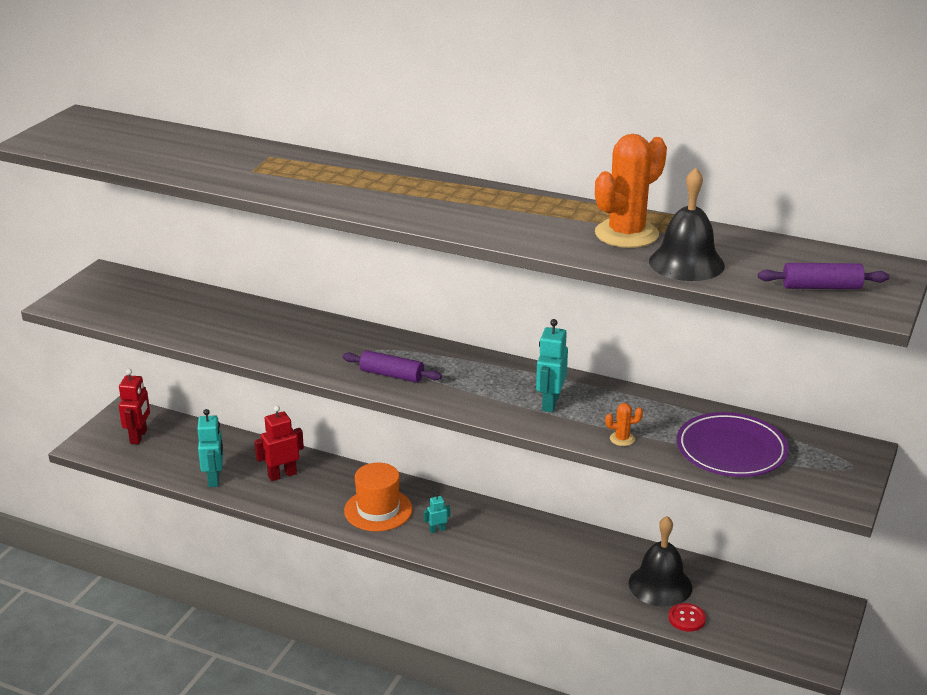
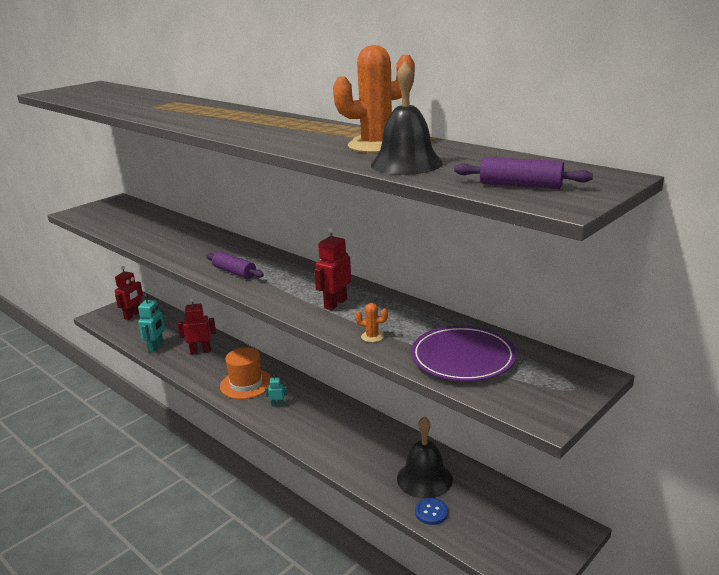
camera: 20 degrees right, 5 degrees down
turquoise robot [536,319,568,412] -> red robot [314,227,351,310]
red button [668,603,706,632] -> blue button [415,498,448,525]

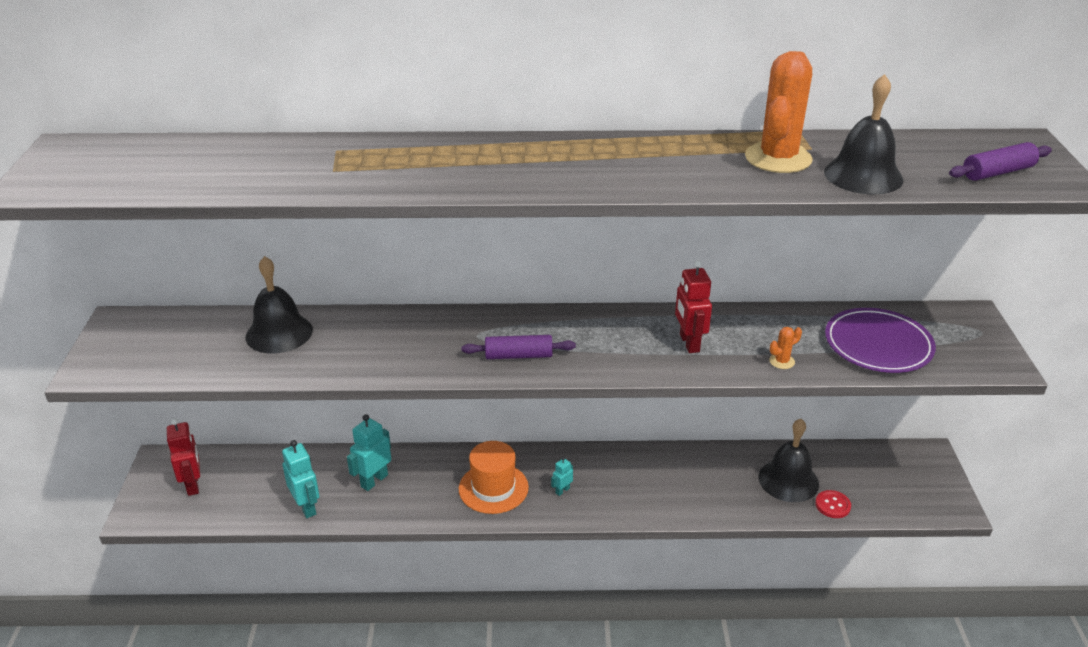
camera: 45 degrees left, 10 degrees up
red robot [177,297,216,354] -> turquoise robot [347,414,391,491]
blue button [415,498,448,525] -> red button [815,490,851,518]
none -> black bell [246,256,313,353]

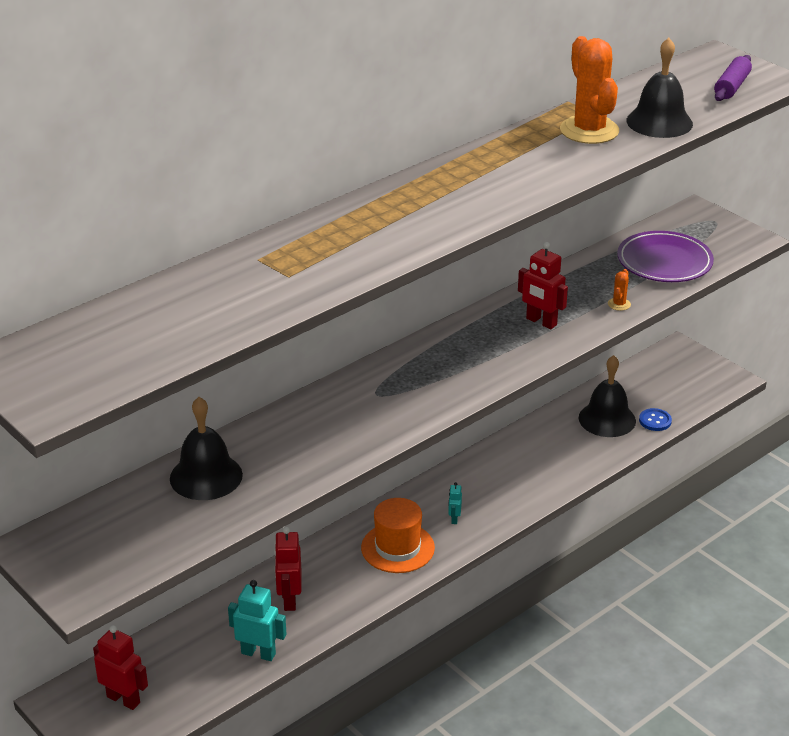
camera: 40 degrees left, 0 degrees up
turquoise robot [347,414,391,491] -> red robot [274,527,301,611]
purple rolling pin [461,335,576,359] -> none
red button [815,490,851,518] -> blue button [639,408,672,431]

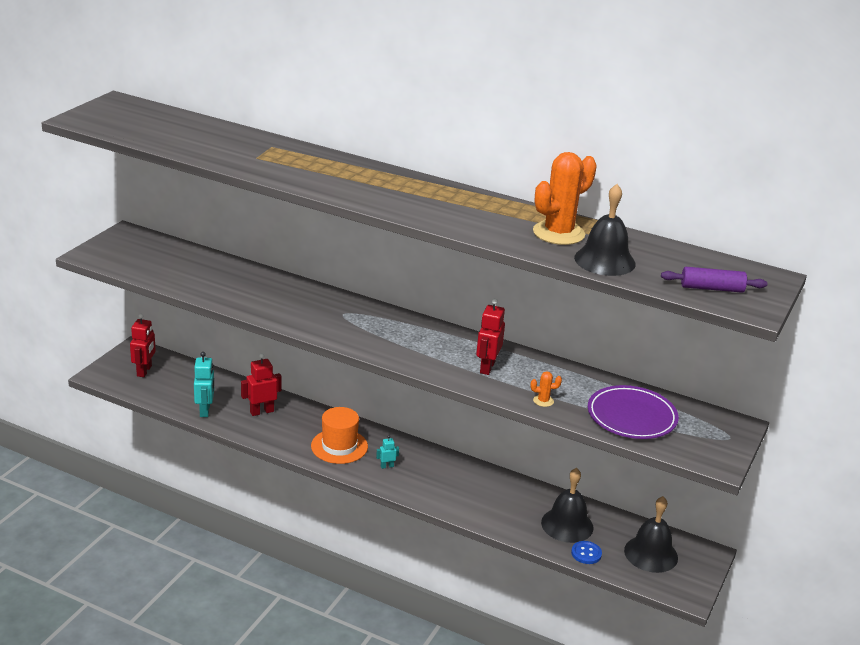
camera: 65 degrees right, 5 degrees down
black bell [170,397,243,500] -> black bell moved to [624,496,678,573]

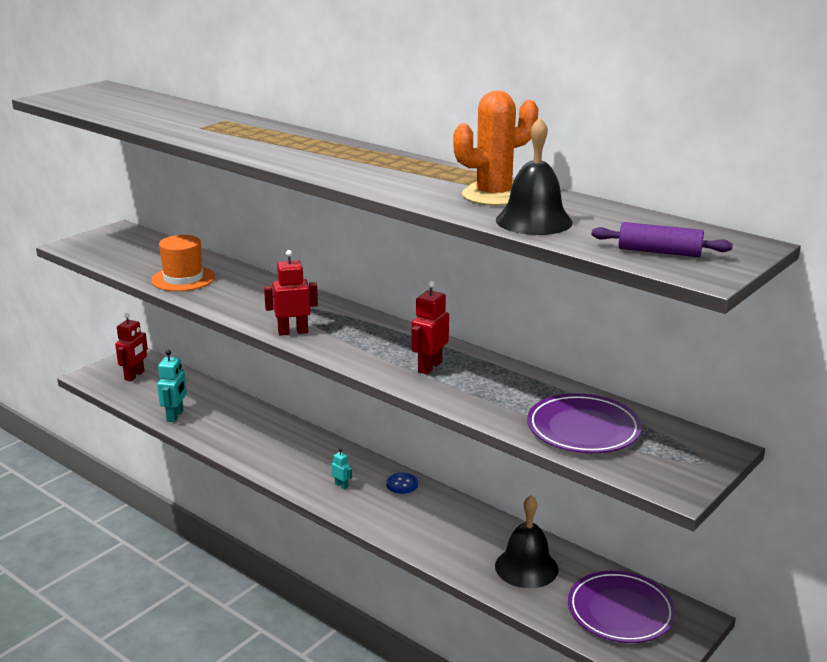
camera: 15 degrees right, 5 degrees down
red robot [241,353,282,416] -> red robot moved to [264,250,318,336]
orange hat [311,407,368,464] -> orange hat moved to [151,235,215,291]
turquoise robot [376,435,399,469] -> turquoise robot turned 45 degrees clockwise [331,449,352,489]
orange cactus [530,372,562,407] -> none
blue button [571,541,602,564] -> blue button moved to [386,473,418,494]
black bell [624,496,678,573] -> purple plate [568,571,676,643]

